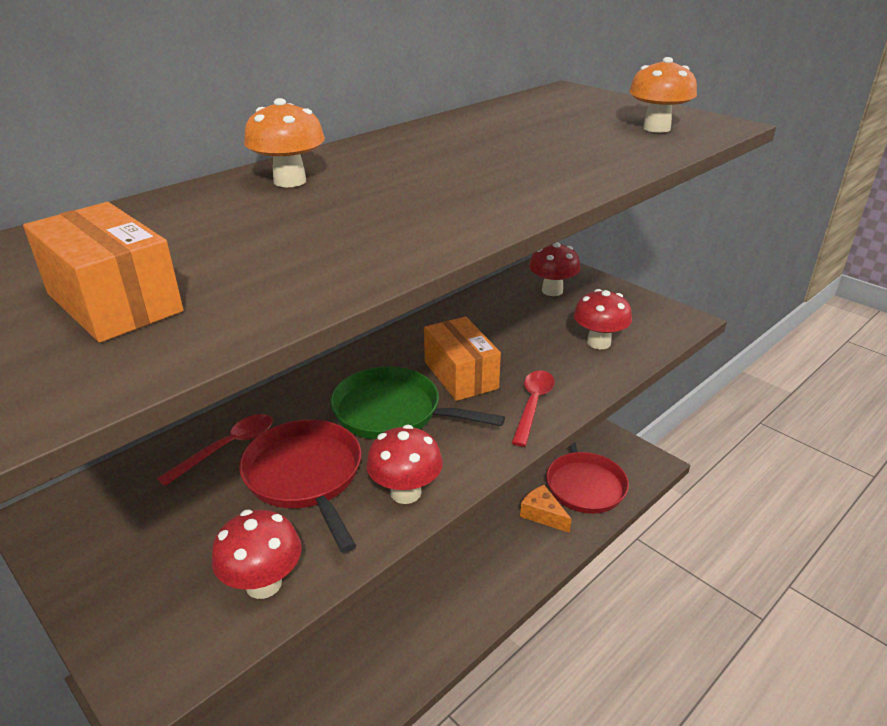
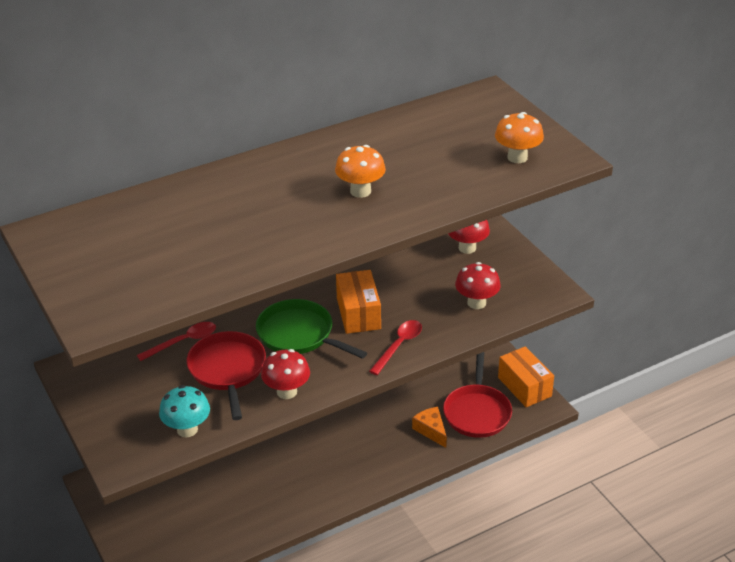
camera: 15 degrees right, 5 degrees up
orange box [23,202,183,343] -> orange box moved to [498,346,554,407]
red mushroom [212,509,302,599] -> turquoise mushroom [159,385,210,438]
orange mushroom [244,98,325,187] -> orange mushroom moved to [335,145,386,198]

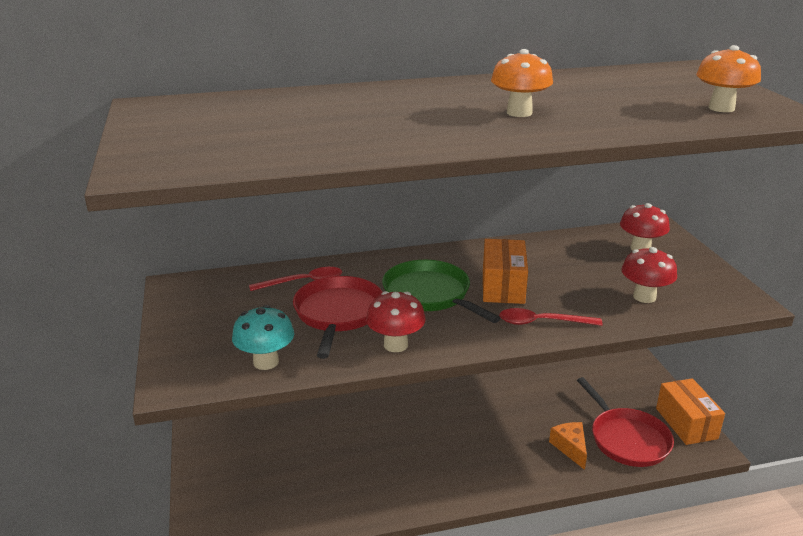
camera: 15 degrees right, 10 degrees down
red spoon [369,320,422,375] -> red spoon turned 135 degrees counterclockwise [499,308,603,326]
red pan [443,352,512,438] -> red pan turned 45 degrees counterclockwise [577,377,674,467]

